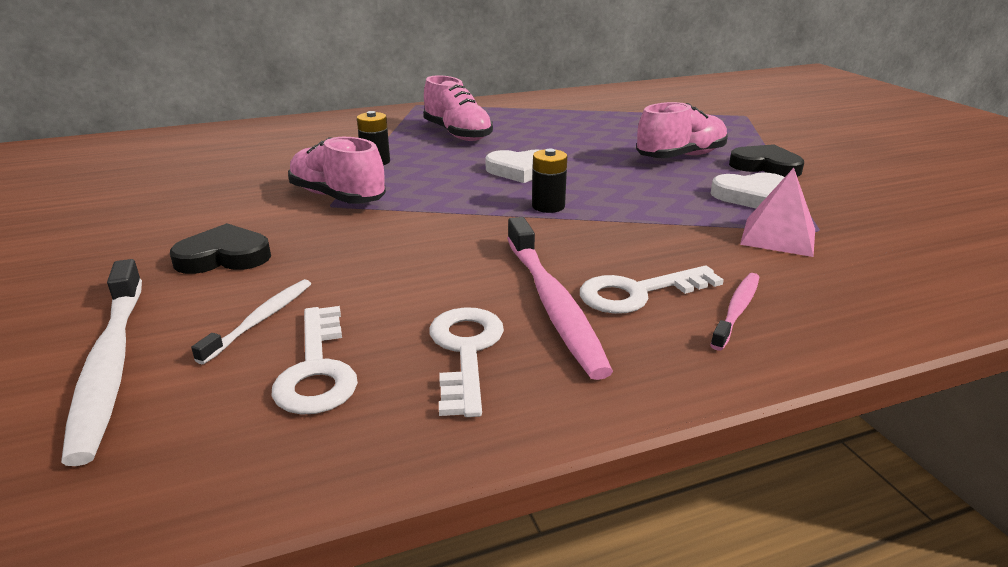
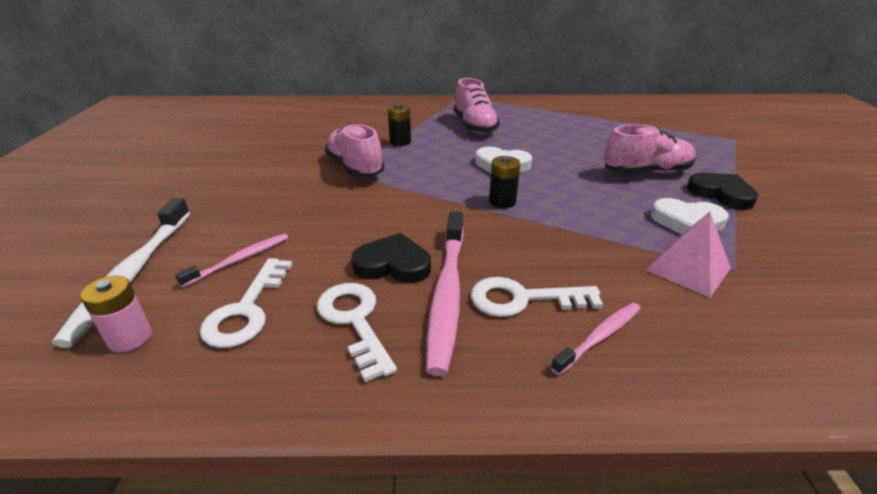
camera: 20 degrees right, 5 degrees up
black heart [170,223,271,274] -> black heart moved to [351,233,431,283]
white toothbrush [191,279,311,364] -> pink toothbrush [175,233,288,288]
white key [430,307,504,417] -> white key turned 45 degrees counterclockwise [317,283,397,382]
none -> pink battery [80,275,152,352]

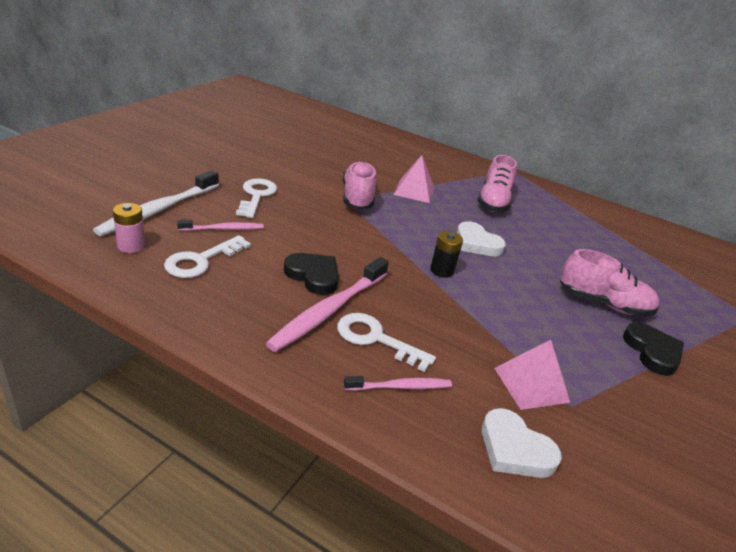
camera: 25 degrees right, 0 degrees up
white key [317,283,397,382] -> white key moved to [236,178,277,218]
black battery [388,104,411,146] -> pink pyramid [394,155,434,203]
white heart [651,198,729,234] -> white heart moved to [482,408,562,478]

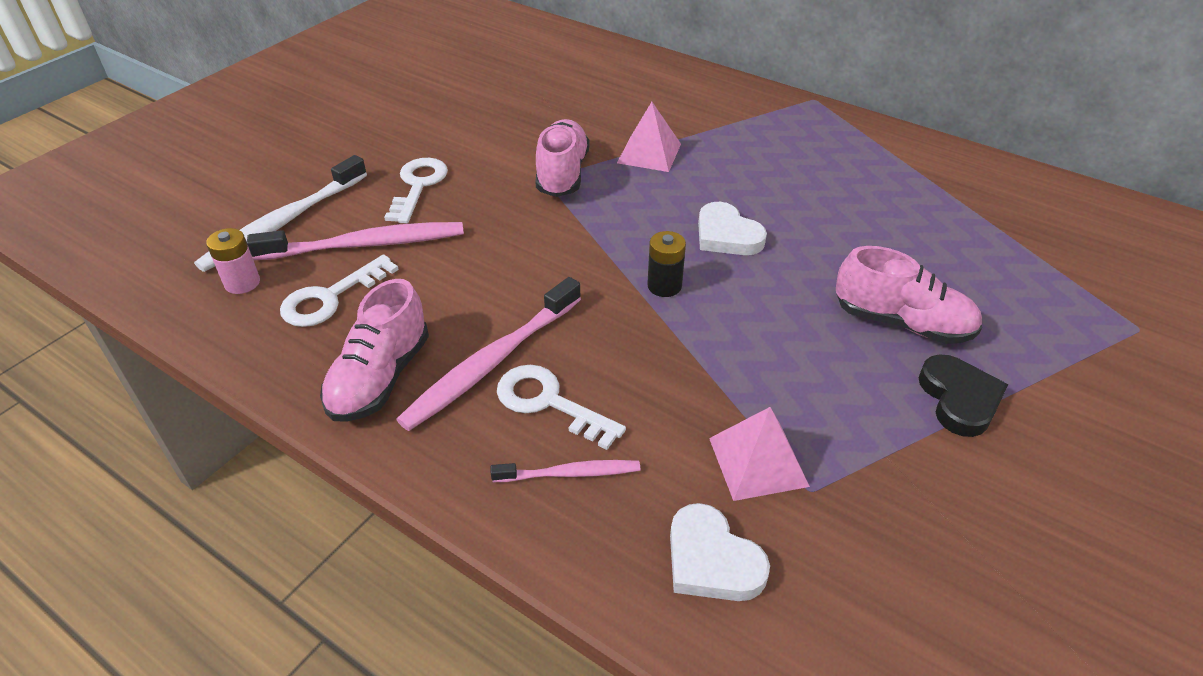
camera: 10 degrees right, 10 degrees up
pink toothbrush [177,220,264,231] -> pink toothbrush [247,222,464,260], size x1.82
black heart [284,253,339,295] -> none
pink shoe [477,155,517,212] -> pink shoe moved to [320,279,429,422]

